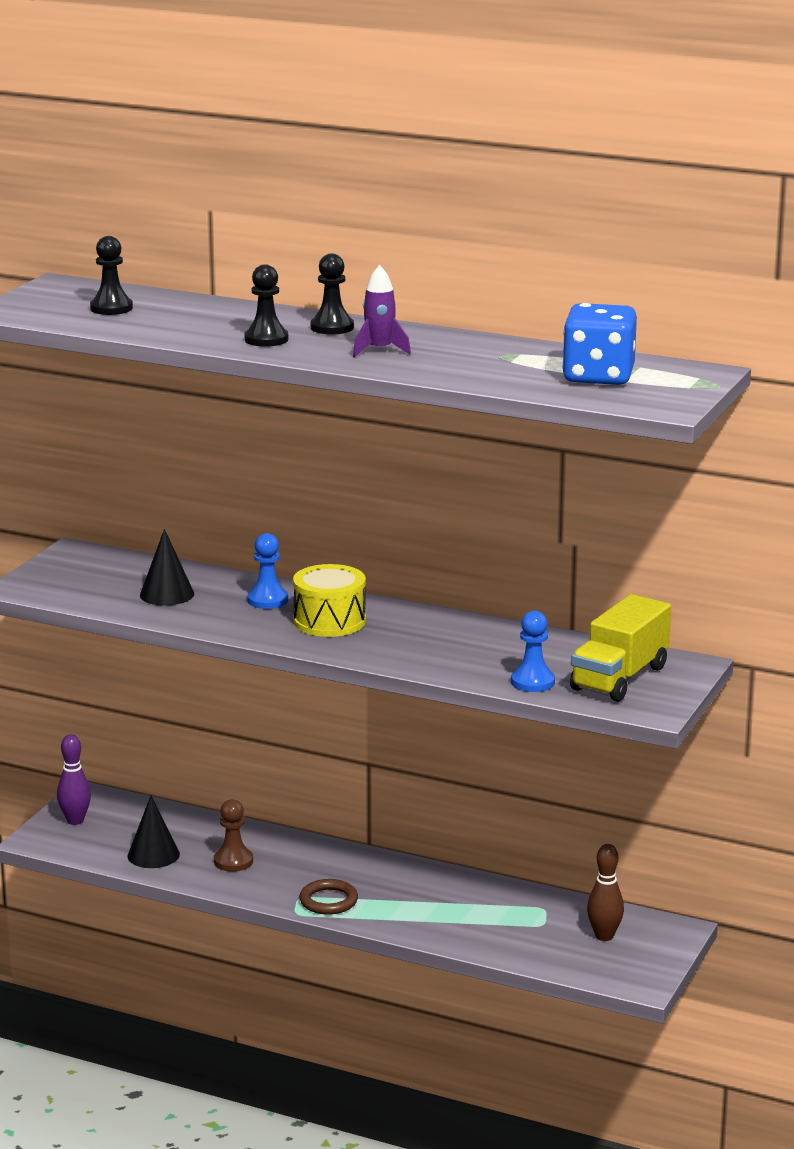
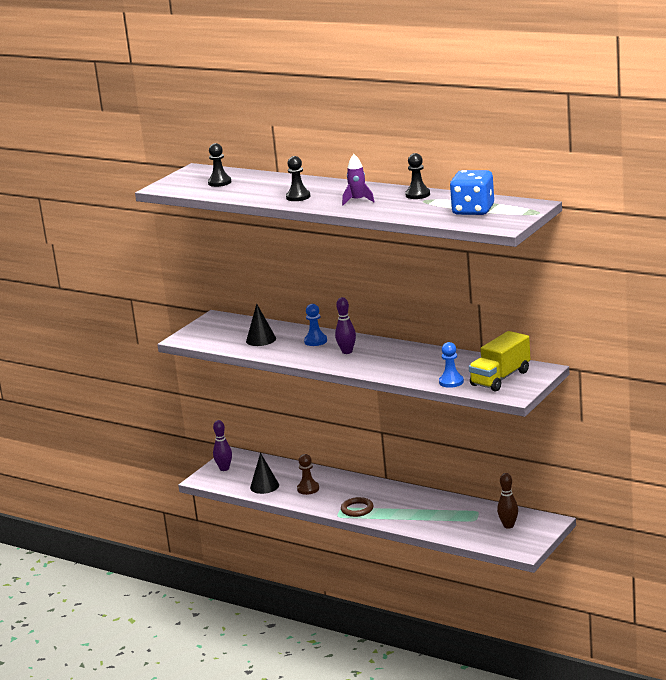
camera: 10 degrees right, 0 degrees up
yellow drum [293,564,366,637] -> purple bowling pin [335,297,356,354]
black pawn [311,254,354,335] -> black pawn moved to [405,153,430,199]

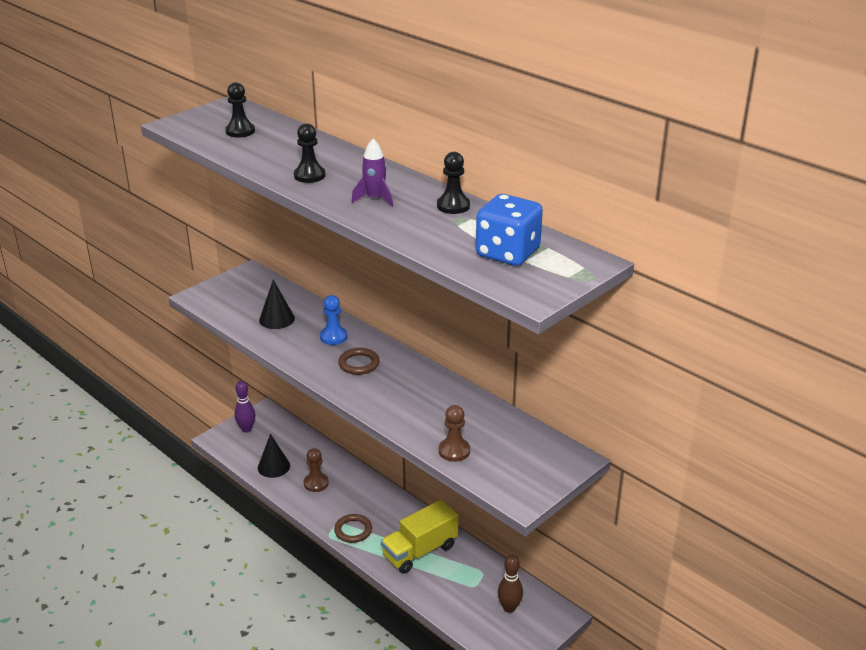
camera: 10 degrees right, 10 degrees up
purple bowling pin [335,297,356,354] -> brown ring [338,348,380,375]
blue pawn [439,342,464,388] -> brown pawn [439,405,470,462]
yellow truck [469,331,531,392] -> yellow truck moved to [381,499,458,574]

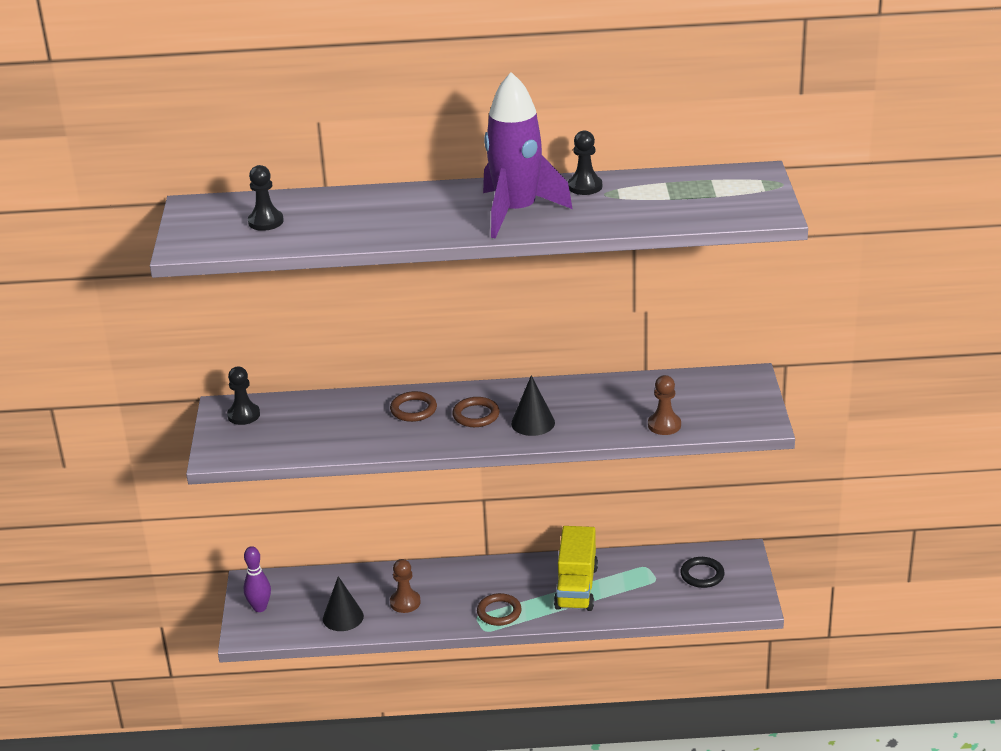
camera: 45 degrees left, 0 degrees up
black cone [259,280,295,329] -> black cone moved to [511,375,555,436]
black pawn [294,123,326,183] -> black pawn moved to [227,367,260,425]
blue pawn [320,295,347,345] -> brown ring [390,391,437,422]
purple rocket [352,139,393,207] -> purple rocket [483,72,573,238], size x2.14
blue dice [476,194,543,266] -> none
brown bowling pin [498,555,523,613] -> black ring [680,557,725,588]

